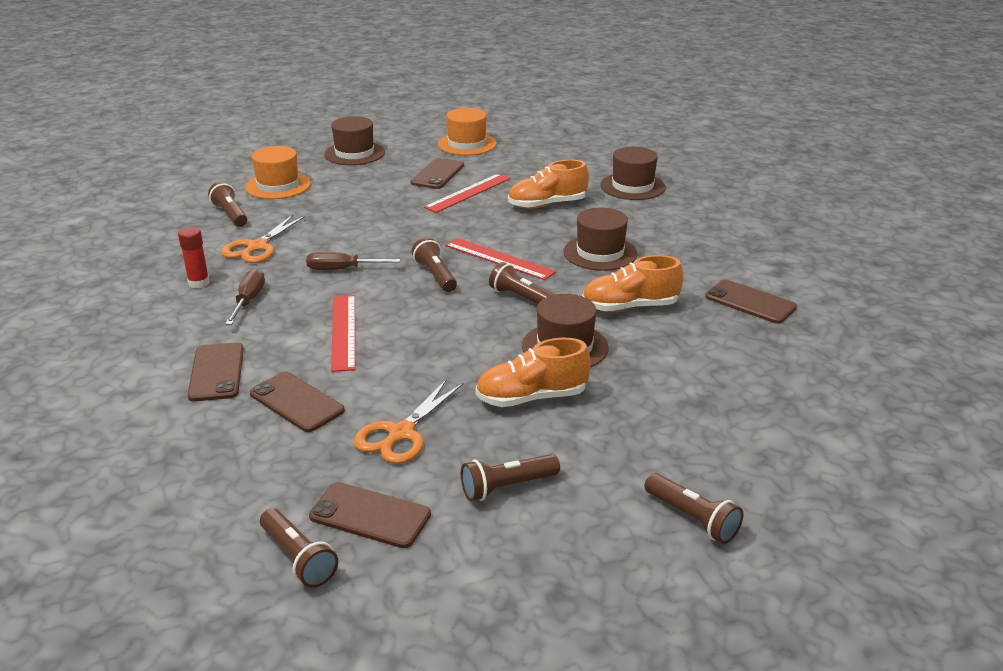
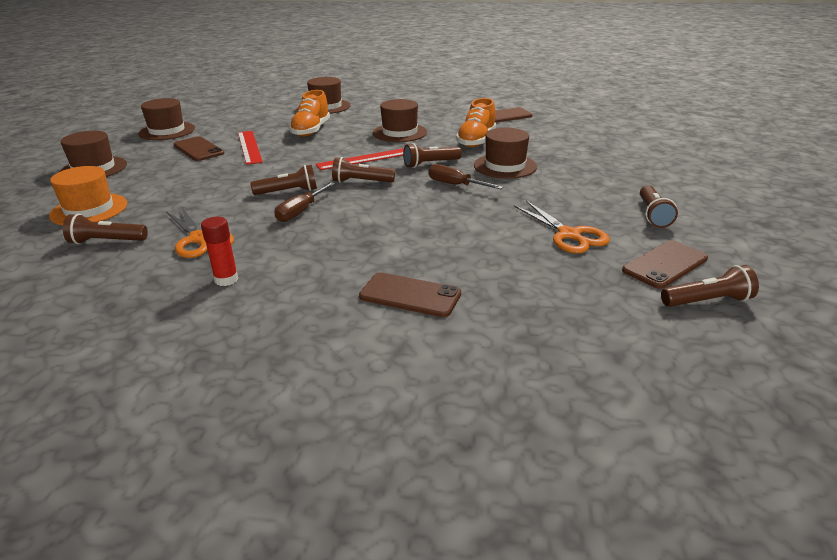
camera: 60 degrees left, 0 degrees up
brown screwdriver [225,268,265,325] -> brown screwdriver moved to [428,164,503,189]
brown phone [250,372,345,432] -> none
red ruler [331,295,355,372] -> none
orange hat [437,108,497,155] -> brown hat [138,98,195,140]
orange shoe [476,338,591,407] -> none
brown flashlight [644,473,743,544] -> brown flashlight moved to [250,165,317,195]

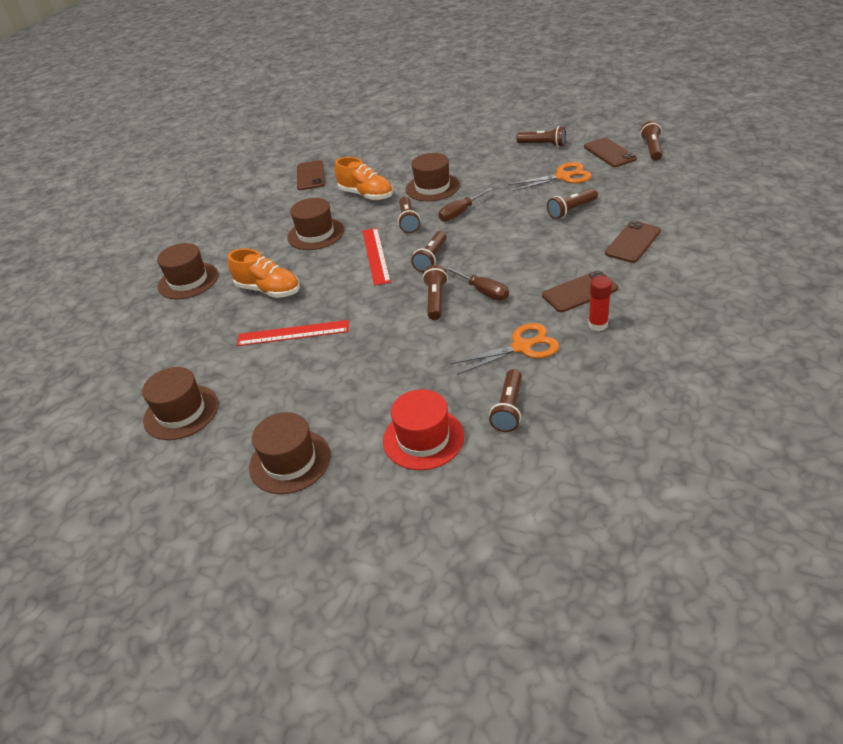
camera: 70 degrees left, 10 degrees up
orange hat [49,166,127,225] -> red hat [383,389,464,470]
brown phone [174,136,224,161] -> brown phone moved to [542,271,618,312]
none -> brown flashlight [547,188,598,219]

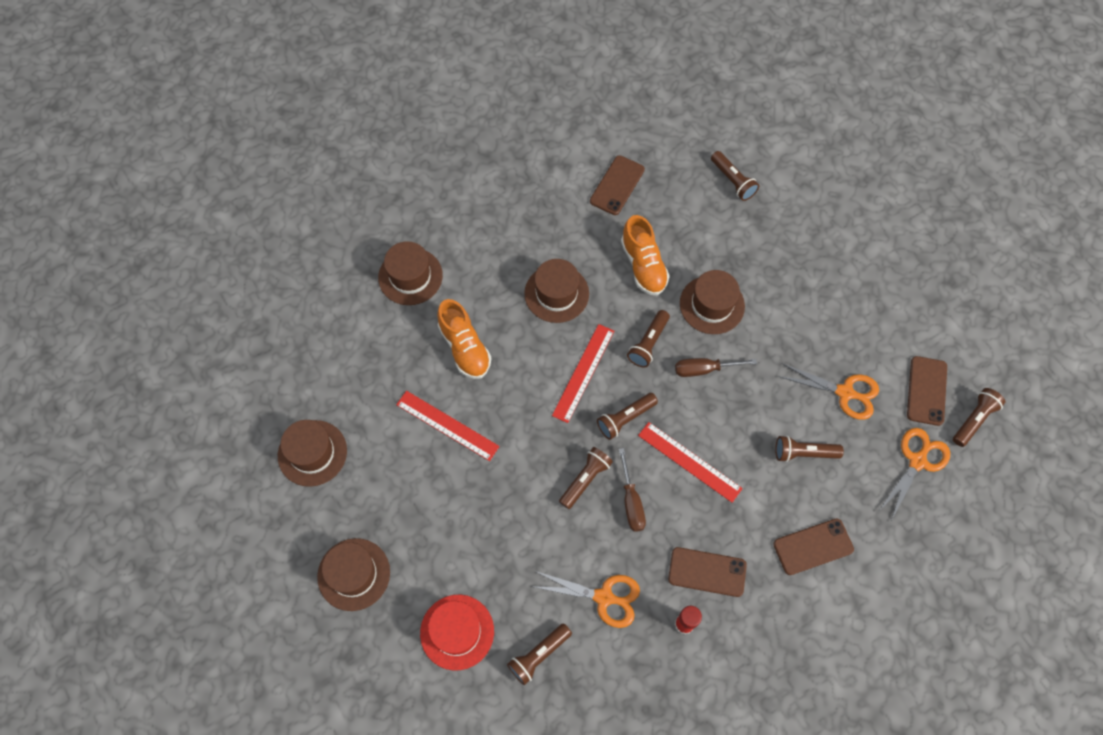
camera: 30 degrees right, 25 degrees up
brown flashlight [516,126,566,147] -> brown flashlight moved to [711,151,759,201]
none -> red ruler [638,422,743,503]
none -> orange scissors [878,428,950,521]

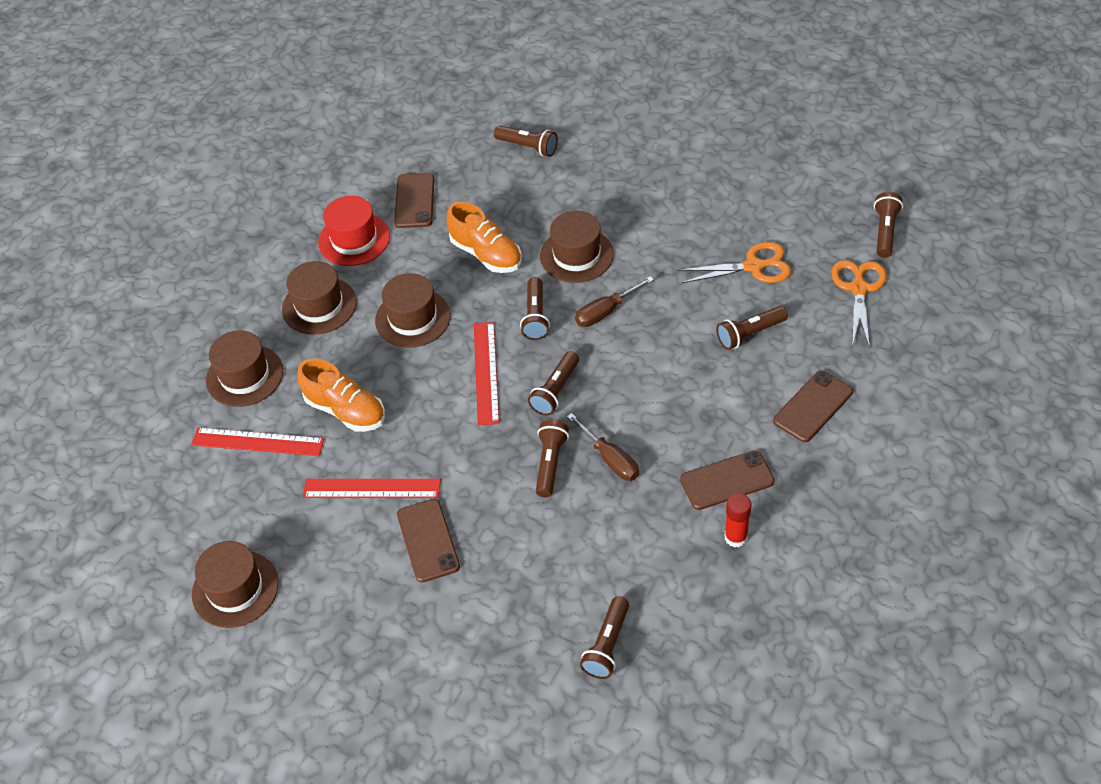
camera: 25 degrees left, 15 degrees down
brown hat [317,538,390,611] -> brown hat moved to [282,261,357,335]
red hat [420,595,494,671] -> red hat moved to [318,196,390,266]
orange scissors [531,571,640,628] -> none
red ruler [638,422,743,503] -> red ruler moved to [191,428,324,456]
brown phone [907,356,947,426] -> brown phone moved to [397,499,460,583]

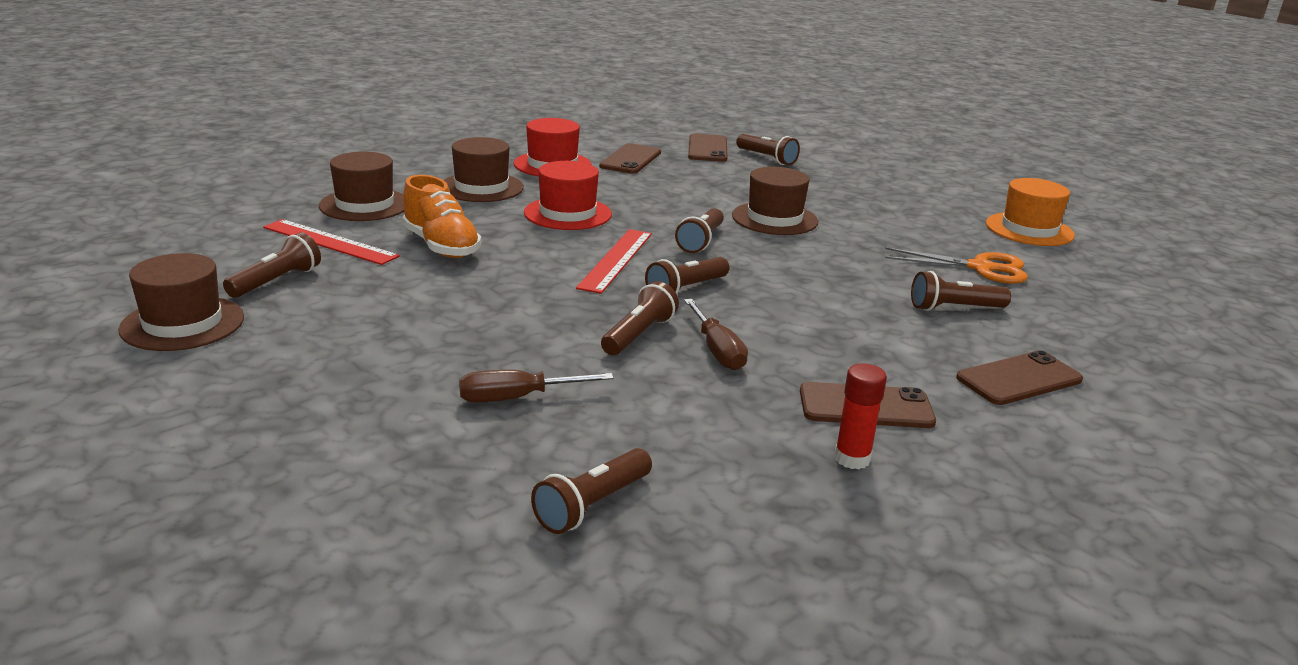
camera: 15 degrees right, 25 degrees down
red ruler [303,479,441,498] -> none
brown hat [375,273,451,348] -> red hat [524,161,612,230]
brown phone [397,499,460,583] -> brown phone moved to [688,134,728,162]
orange shoe [447,202,522,273] -> none
brown screwdriver [575,276,654,327] -> brown screwdriver moved to [459,370,614,403]
orange scissors [831,260,887,348] -> none
brown flashlight [874,192,903,258] -> brown flashlight moved to [223,232,321,298]
none -> orange hat [986,178,1075,246]

